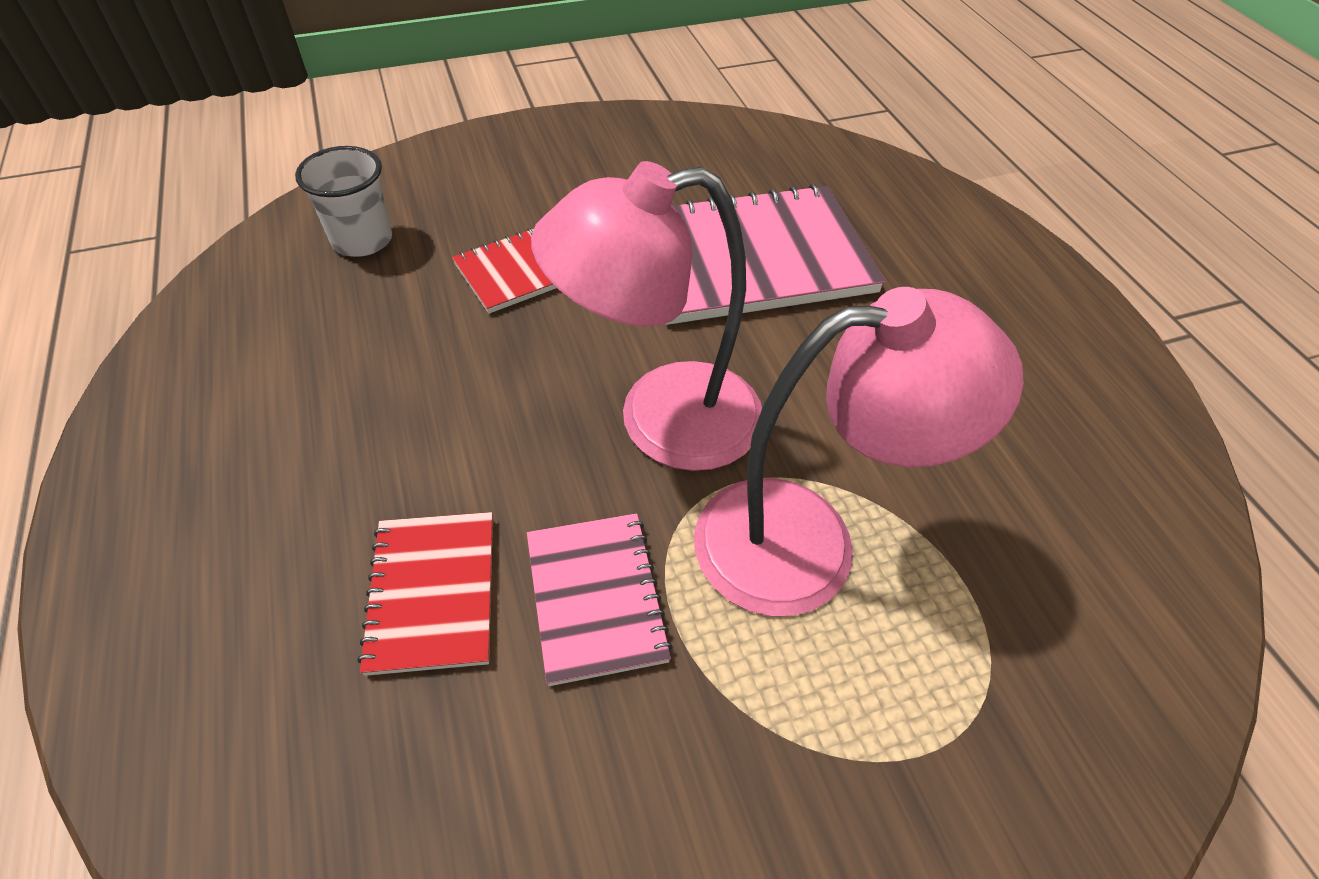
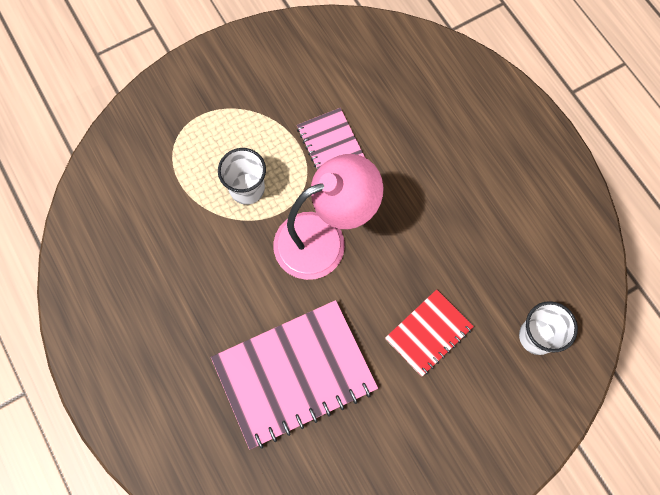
camera: 170 degrees right, 20 degrees up
red notebook [358,512,493,676] -> none
pink lamp [694,287,1024,616] -> white cup [218,148,266,205]

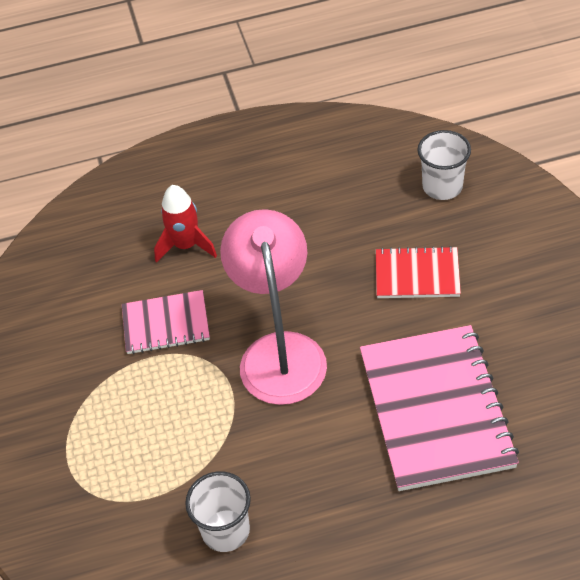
camera: 70 degrees left, 20 degrees down
white cup [218,148,266,205] -> white cup moved to [185,471,251,552]
red notebook [385,289,474,377] -> red notebook turned 60 degrees counterclockwise [376,246,461,298]
none -> red rocket [154,185,217,263]

